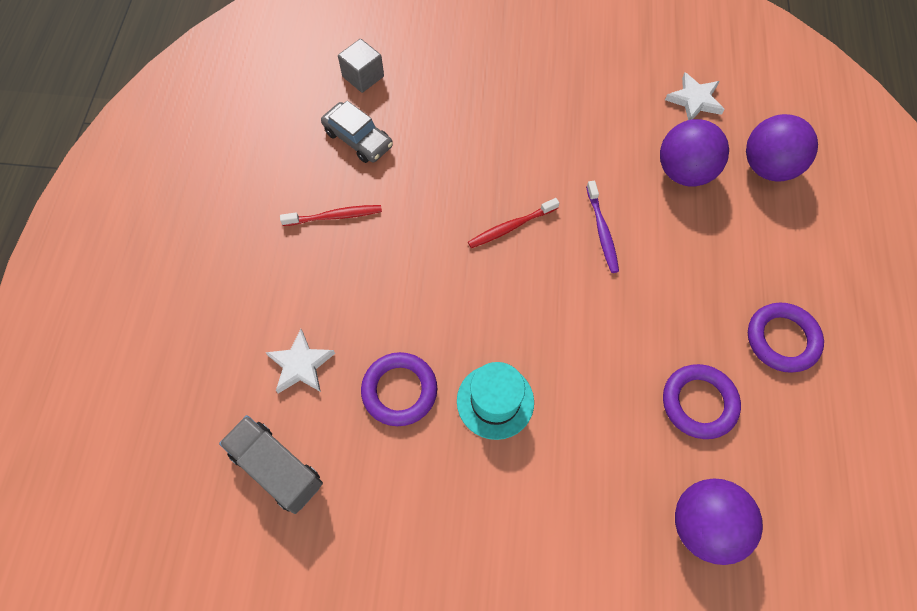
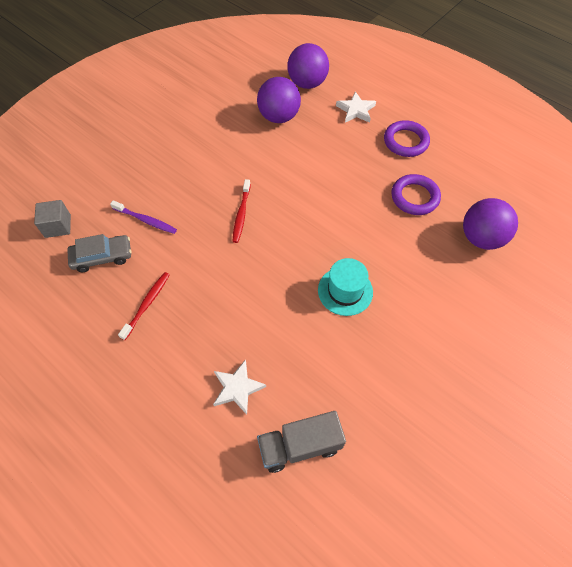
camera: 55 degrees left, 5 degrees down
purple ring [361,352,437,426] -> none
purple toothbrush [586,181,619,273] -> purple toothbrush moved to [110,200,177,234]
white star [665,72,724,120] -> white star moved to [336,91,376,123]

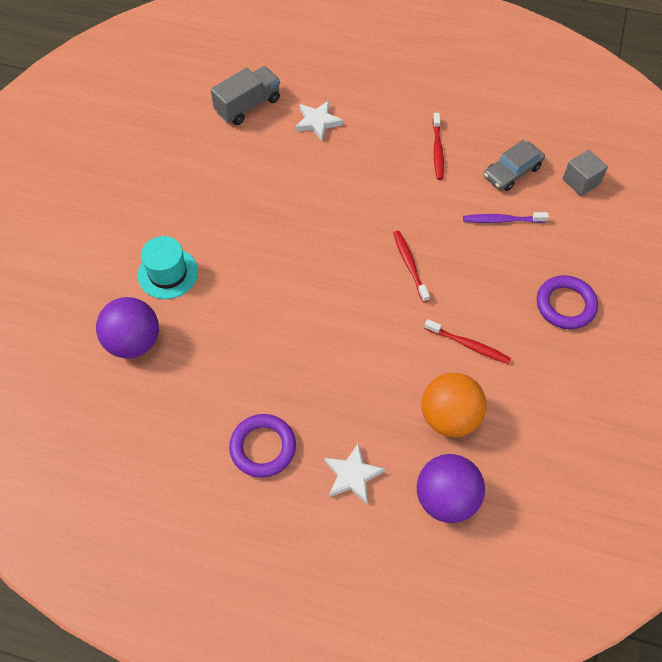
camera: 155 degrees right, 0 degrees up
purple ball [257,77,301,123] -> orange ball [422,373,487,437]
turquoise hat [318,258,373,316] -> turquoise hat moved to [138,236,198,299]
purple ring [391,174,441,215] -> purple ring moved to [537,275,598,329]
none -> red toothbrush [424,319,511,364]

